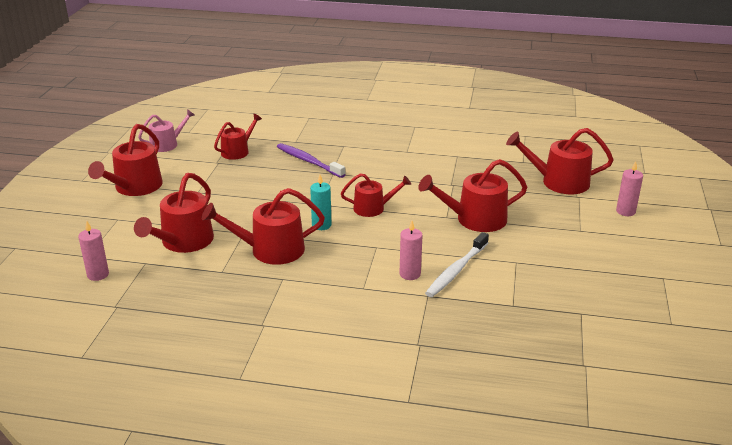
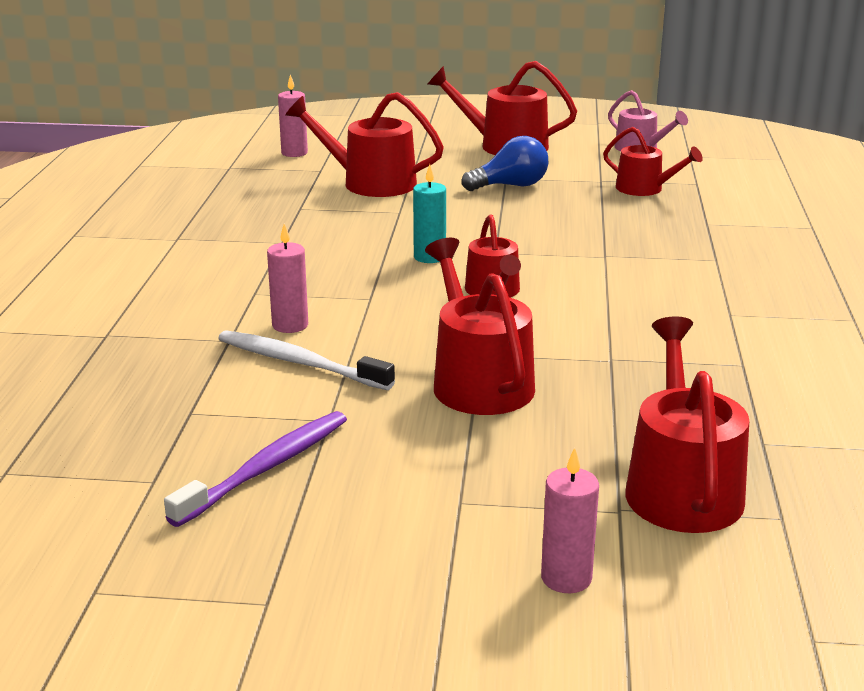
camera: 85 degrees right, 5 degrees down
red watering can [201,188,325,265] -> none
purple toothbrush [277,143,346,178] -> purple toothbrush moved to [164,411,347,527]
none -> blue light bulb [462,136,548,191]

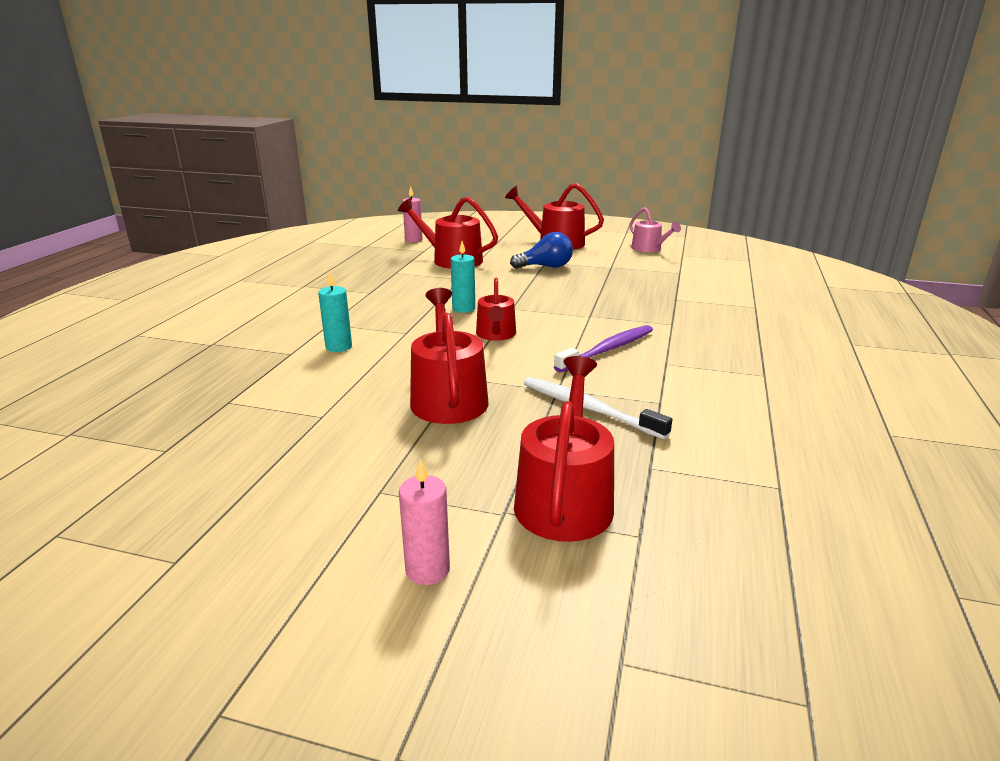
camera: 10 degrees right, 0 degrees up
purple toothbrush [164,411,347,527] -> purple toothbrush moved to [554,325,653,373]
white toothbrush [218,330,395,390] -> white toothbrush moved to [524,377,672,439]
pink candle [267,223,308,333] -> turquoise candle [318,272,352,352]
red watering can [603,127,703,196] -> none

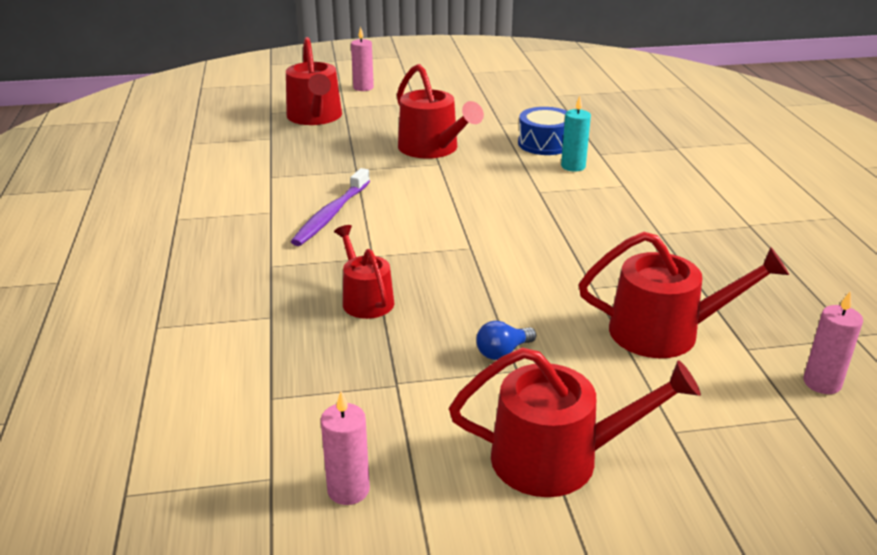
camera: 155 degrees right, 5 degrees up
turquoise candle [451,241,475,313] -> none
red watering can [476,278,516,341] -> red watering can moved to [334,225,394,319]
blue light bulb [510,232,573,269] -> blue light bulb [476,321,536,360], size x0.63
white toothbrush [524,377,672,439] -> none
pink watering can [629,207,681,252] -> pink candle [321,392,370,505]
none -> blue drum [518,107,567,155]

